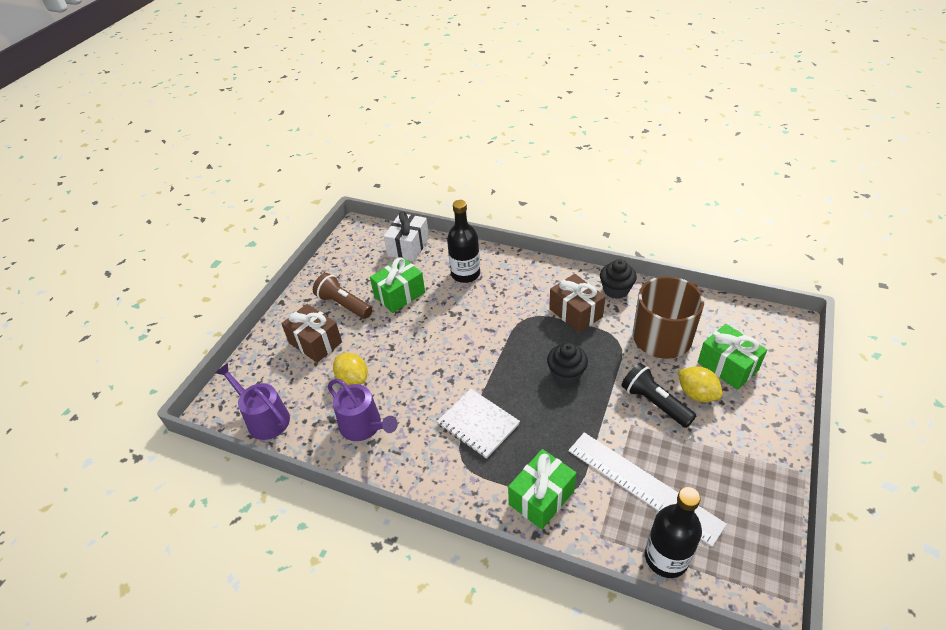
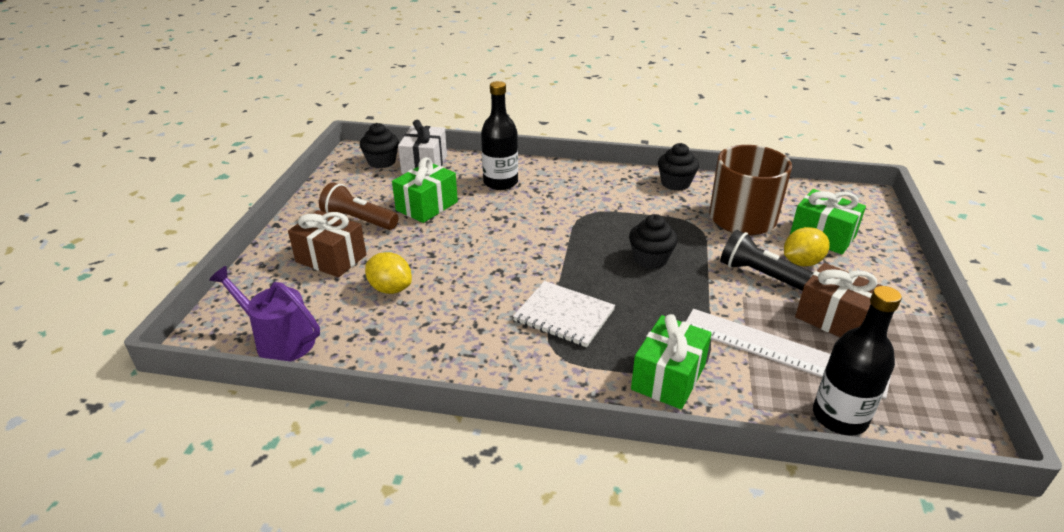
camera: 15 degrees left, 10 degrees down
purple watering can [328,379,398,441] -> none
brown gift [549,274,605,333] -> brown gift moved to [795,263,882,338]
yellow lemon [678,366,723,402] -> yellow lemon turned 60 degrees counterclockwise [784,227,830,267]
none -> black cupcake [360,123,399,168]

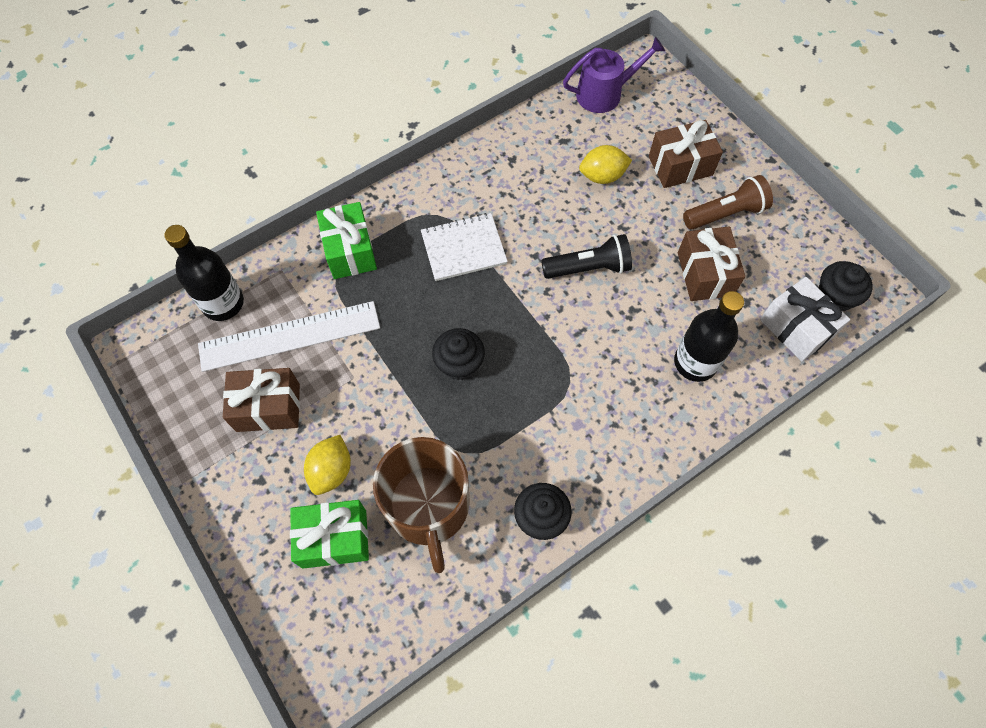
camera: 135 degrees right, 30 degrees up
green gift [392,157,458,223] -> brown gift [678,226,745,301]
black flashlight [720,230,813,291] -> black flashlight moved to [541,234,632,279]

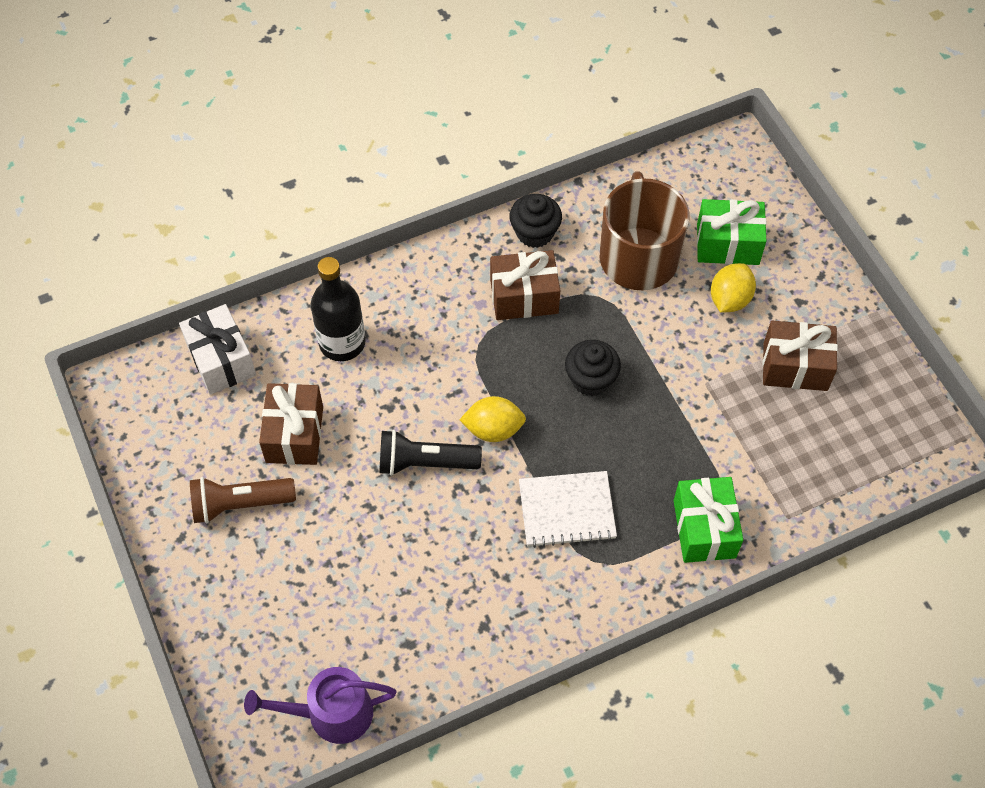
camera: 170 degrees left, 5 degrees down
black bottle [164,225,244,321] -> none
white ruler [198,301,380,372] -> none
yellow lemon [579,145,632,184] -> yellow lemon moved to [460,396,526,442]
brown gift [649,120,723,188] -> brown gift moved to [490,250,560,320]
black cupcake [819,261,873,311] -> none

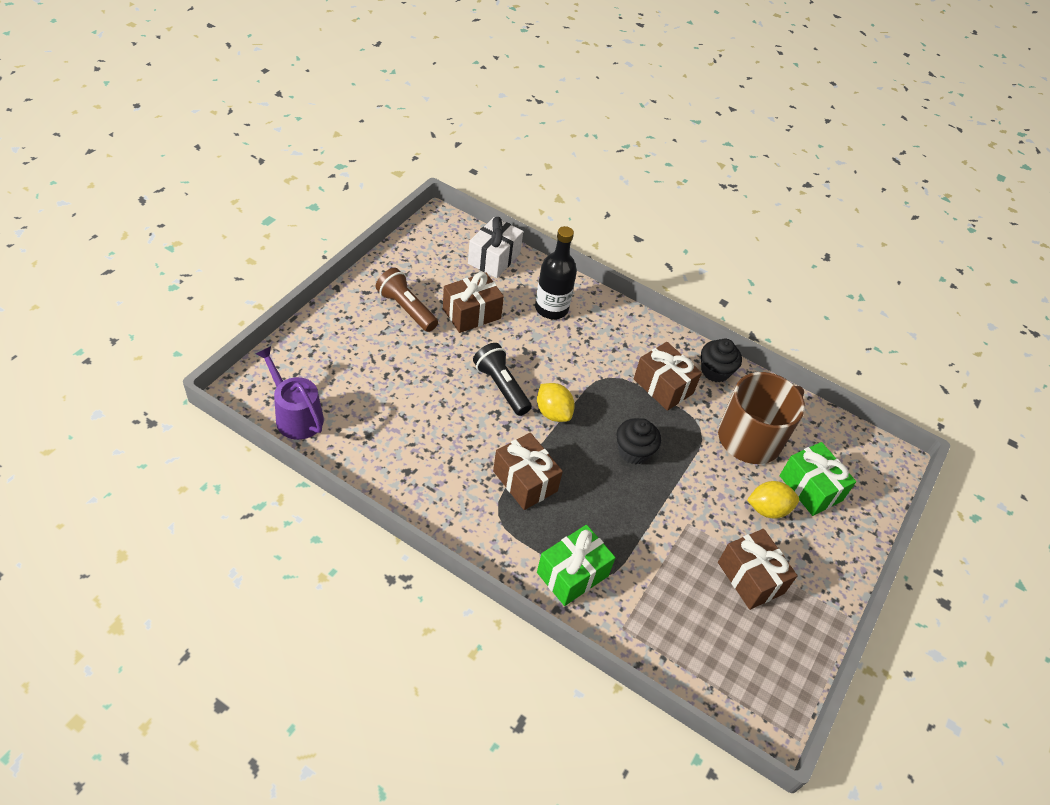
camera: 50 degrees right, 10 degrees down
white notebook [519,471,617,548] -> brown gift [493,433,563,510]

